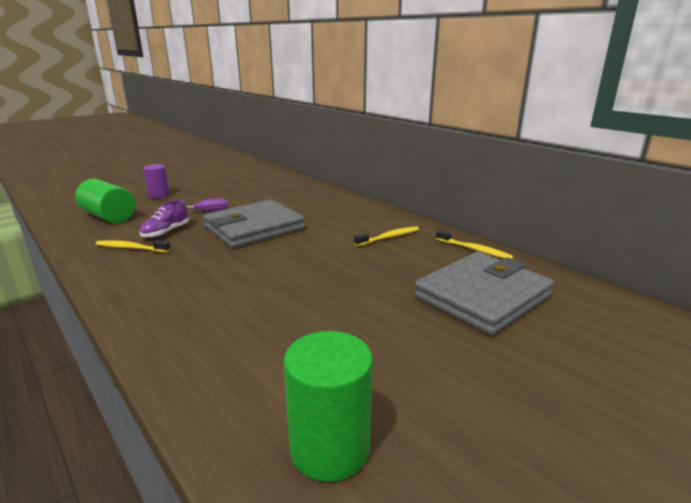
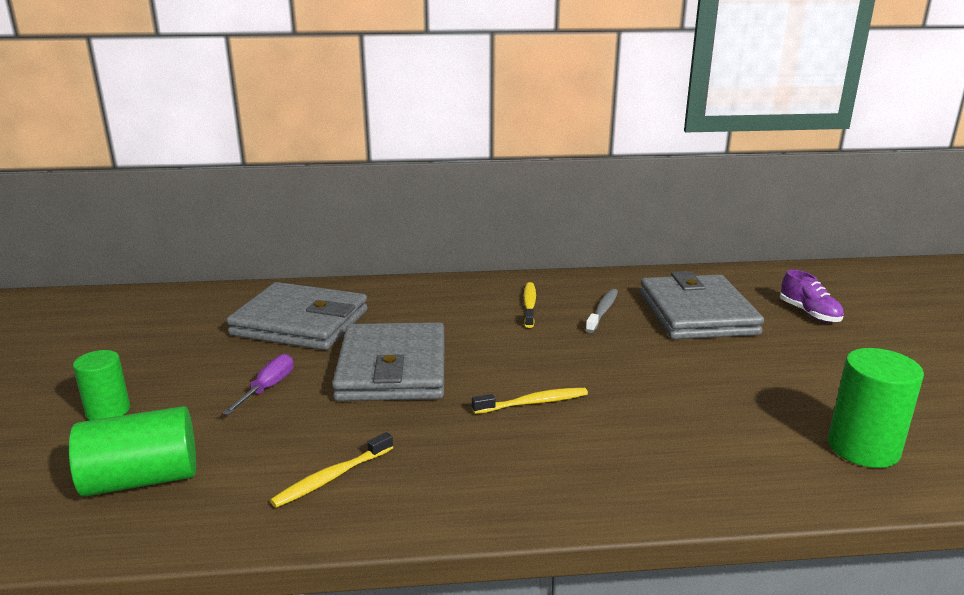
camera: 55 degrees left, 0 degrees up
purple shoe [139,200,189,238] -> purple shoe moved to [780,269,844,322]
purple cylinder [143,164,170,198] -> green cylinder [73,350,130,420]
yellow toothbrush [436,230,514,259] -> yellow toothbrush moved to [472,388,588,414]
none -> grey wallet [226,282,368,350]
none -> grey toothbrush [585,289,618,333]

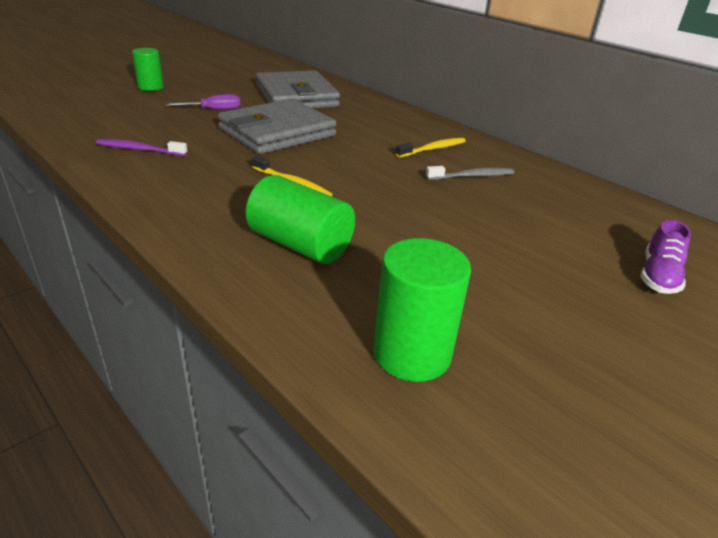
camera: 50 degrees right, 10 degrees up
green cylinder [69,406,196,497] -> green cylinder moved to [246,175,355,264]
yellow toothbrush [270,432,393,508] -> purple toothbrush [96,139,187,156]
grey wallet [640,271,764,339] -> none

